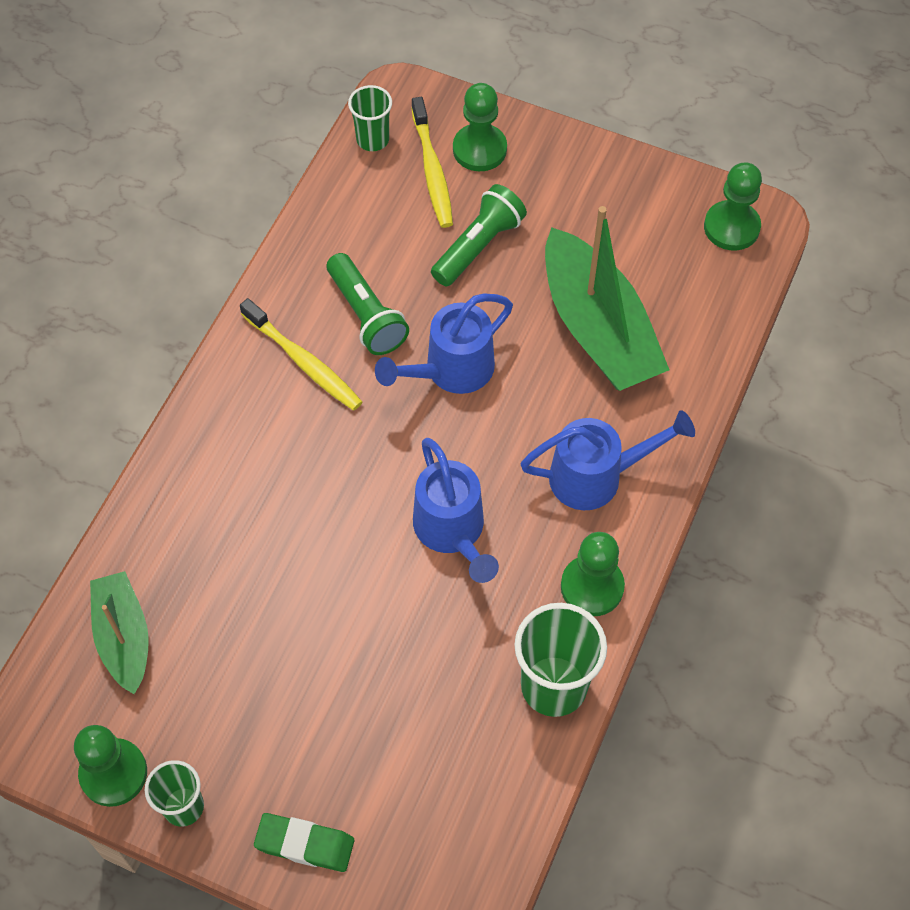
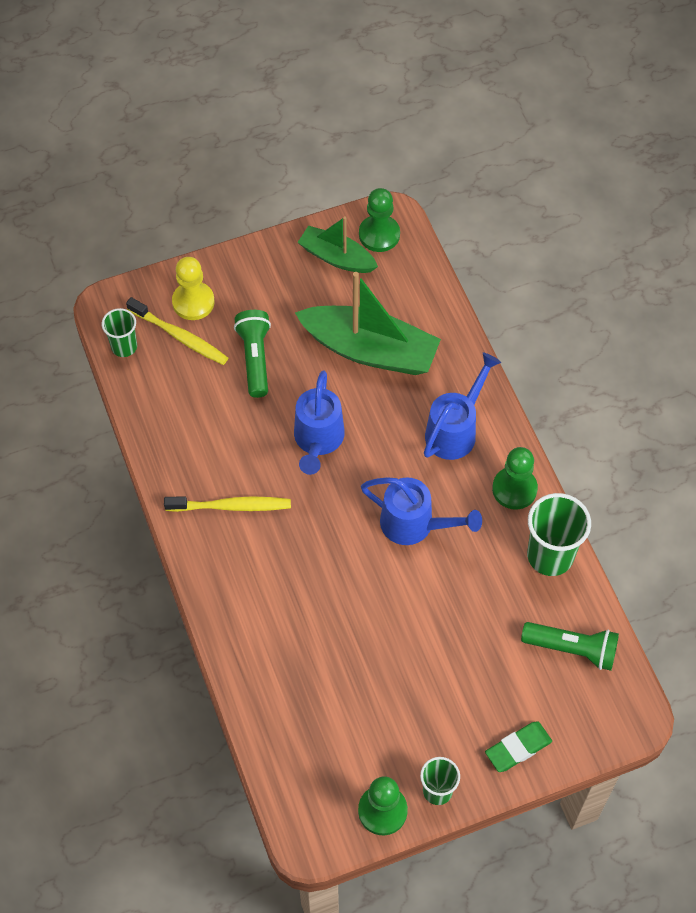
camera: 45 degrees left, 0 degrees up
green boat [90,571,149,694] -> green boat moved to [298,216,378,273]
green flashlight [327,253,409,355] -> green flashlight moved to [521,622,619,671]
green pawn [453,83,507,171] -> yellow pawn [172,257,215,320]

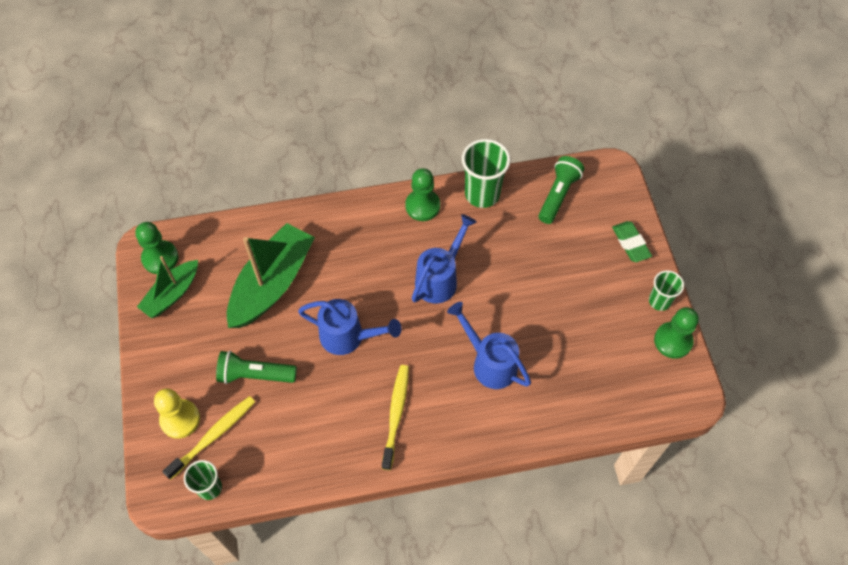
camera: 80 degrees left, 0 degrees up
blue watering can [424,353,501,460] -> blue watering can moved to [447,302,531,389]

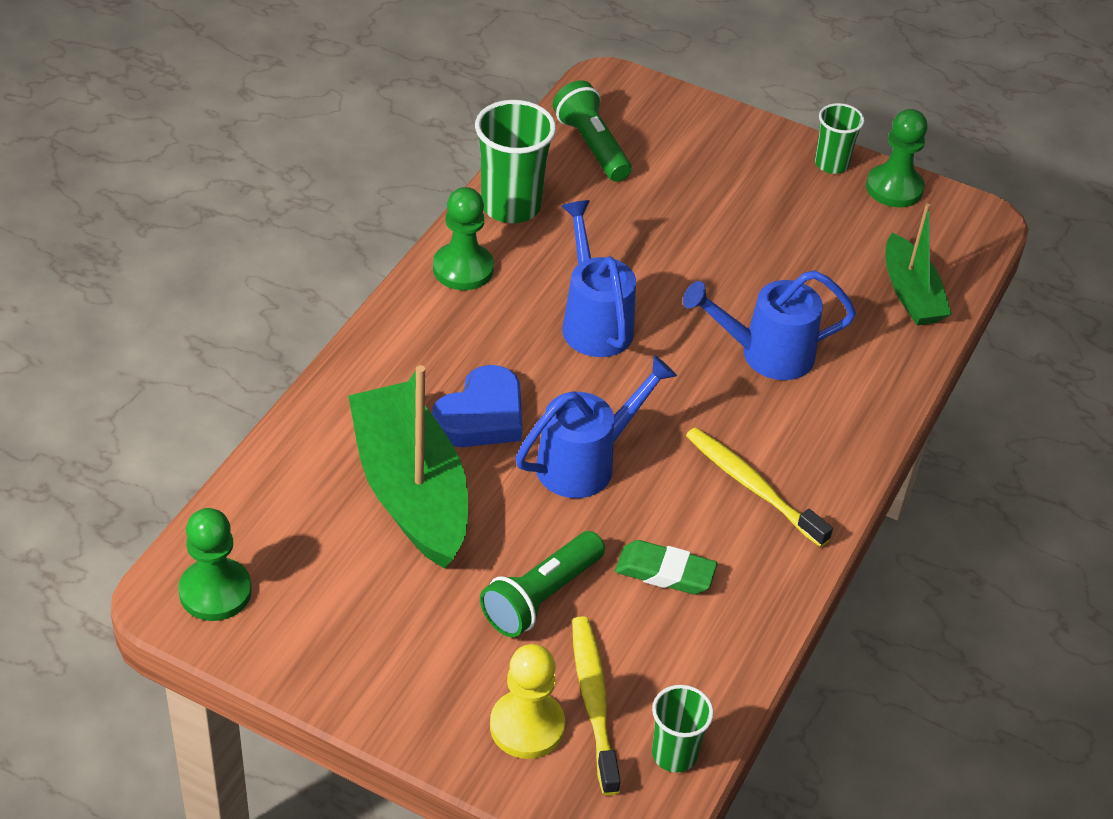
camera: 55 degrees left, 15 degrees down
green boat [137,256,198,318] -> green boat moved to [885,203,952,325]
green eraser [612,221,652,262] -> green eraser moved to [615,540,718,594]
none -> blue heart [432,365,522,447]

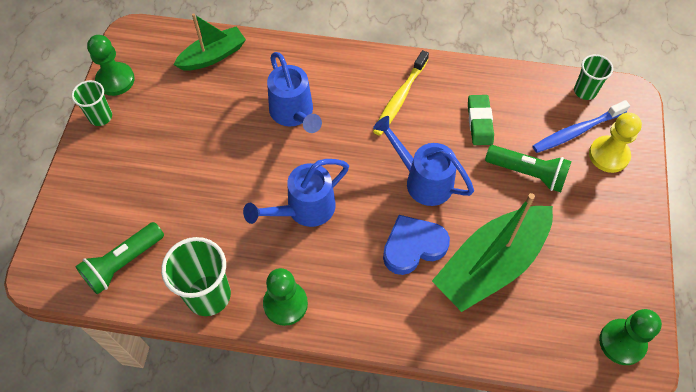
camera: 105 degrees left, 15 degrees up
blue heart [432,365,522,447] -> blue heart turned 45 degrees counterclockwise [383,215,450,275]
yellow toothbrush [572,616,621,795] -> blue toothbrush [533,100,630,153]

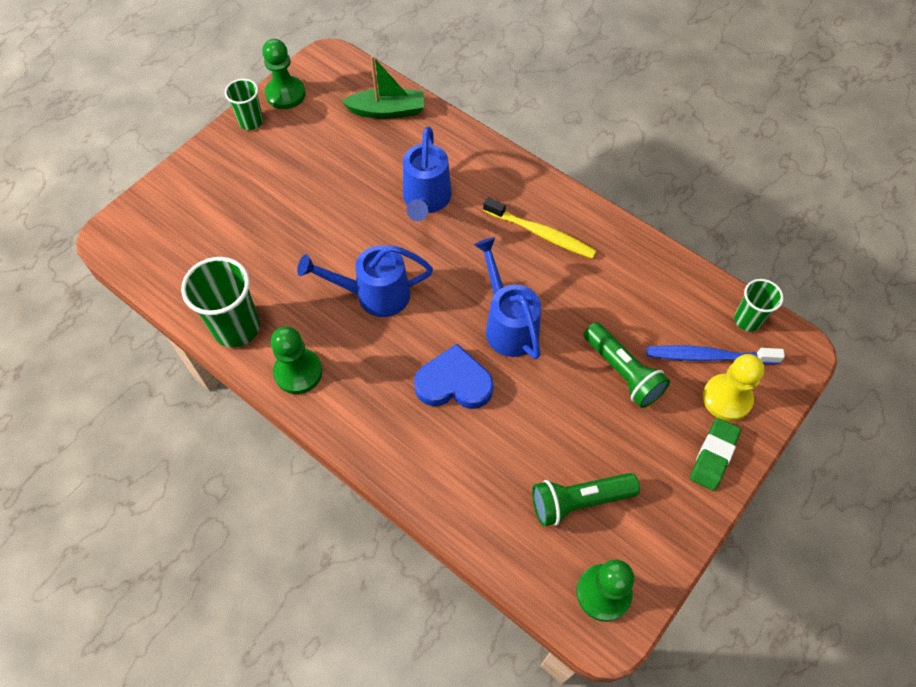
camera: 30 degrees right, 0 degrees up
green flashlight [75,222,164,295] -> green flashlight moved to [532,473,640,526]
yellow toothbrush [373,50,429,136] -> yellow toothbrush turned 120 degrees counterclockwise [483,197,596,259]
green boat [432,193,553,312] -> none
green eraser [468,95,494,145] -> green eraser moved to [690,418,741,491]

